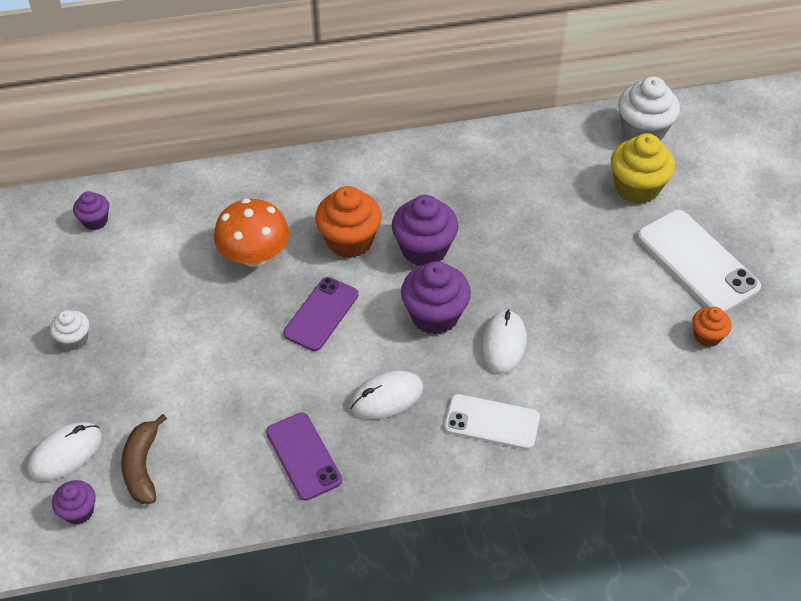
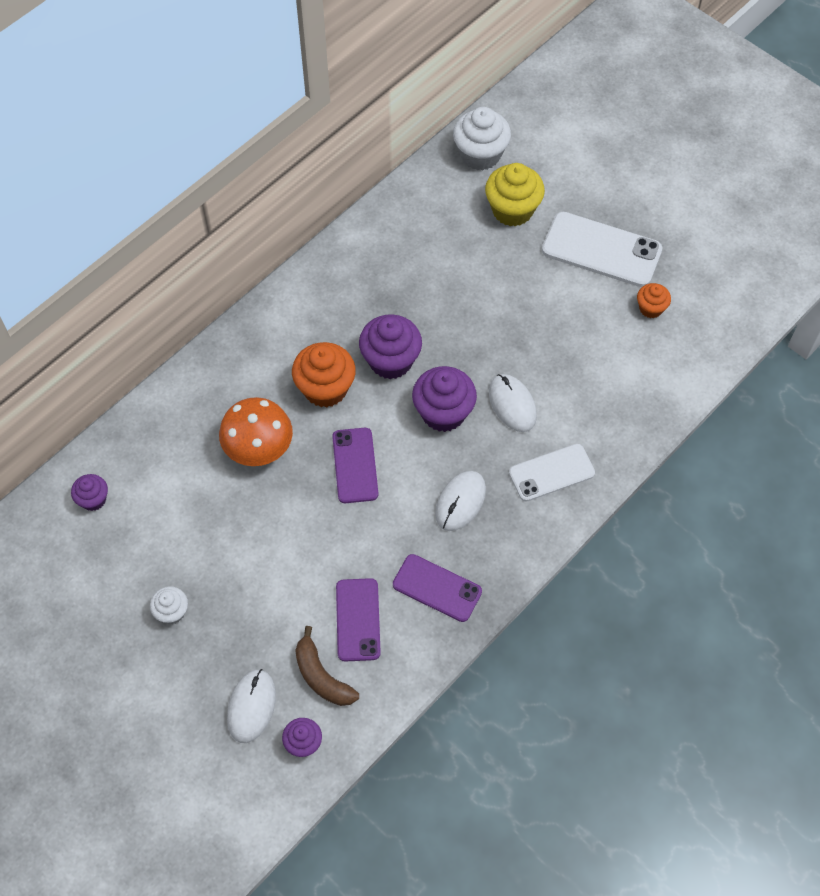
camera: 35 degrees left, 10 degrees up
none -> purple phone [336,578,381,662]

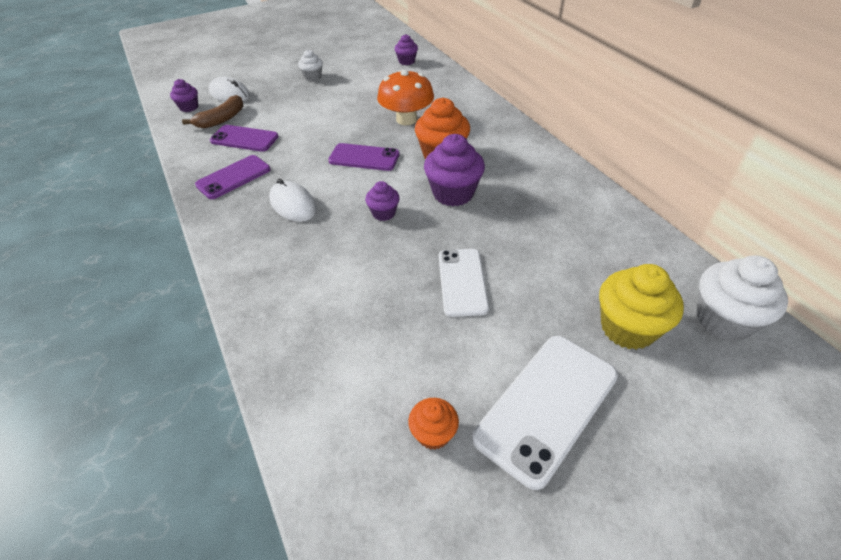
camera: 110 degrees right, 15 degrees down
brown banana [295,626,359,706] -> brown banana turned 150 degrees clockwise [182,95,243,128]
purple cupcake [412,366,477,432] -> purple cupcake [365,181,400,221], size x0.55
white mouse [489,374,537,432] -> none
white phone [509,444,595,502] -> white phone moved to [439,249,489,317]

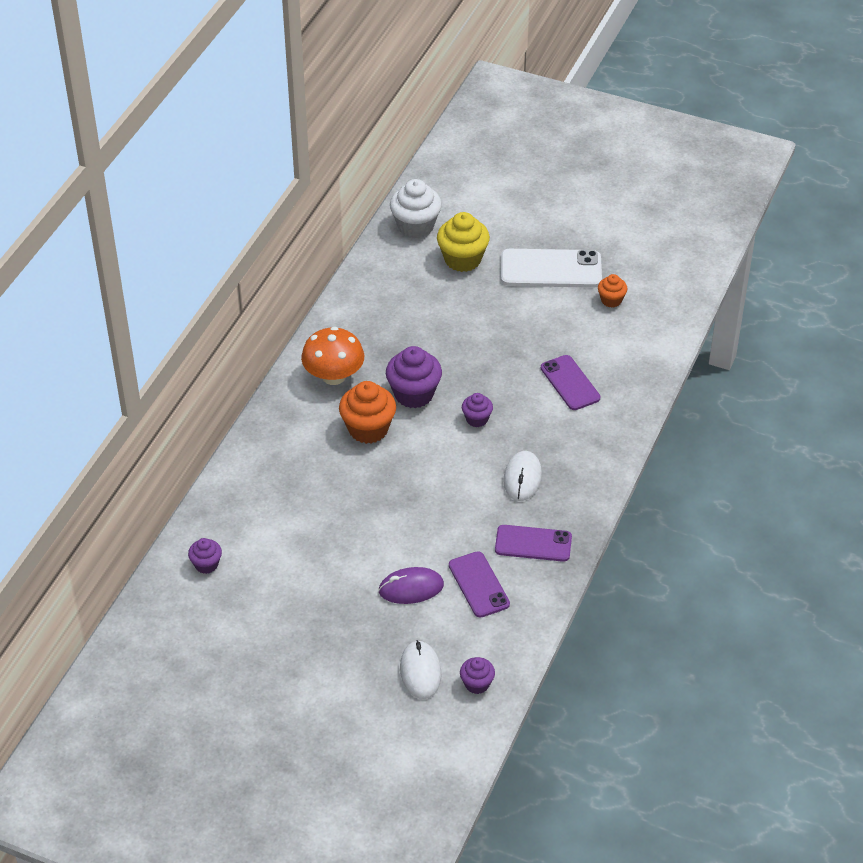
camera: 130 degrees left, 0 degrees up
brown banana [182,95,243,128] -> none
white cupcake [298,49,323,81] -> none
purple phone [328,143,399,171] -> purple phone moved to [541,355,600,410]
orange mushroom [377,69,434,125] -> orange mushroom moved to [301,327,364,385]
white phone [439,249,489,317] -> none
none -> purple mouse [378,567,444,604]

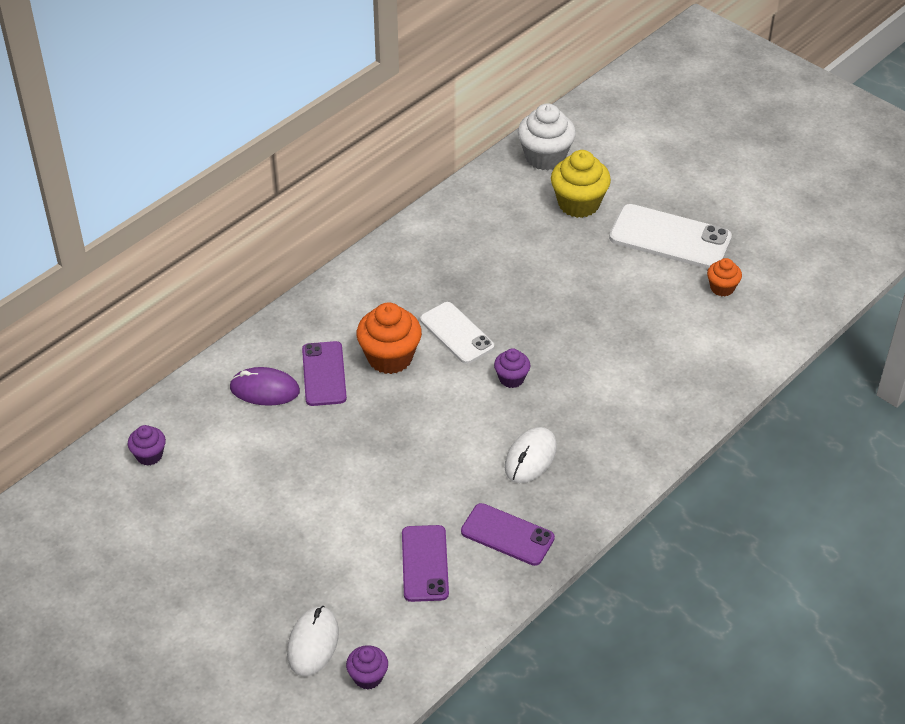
camera: 20 degrees right, 0 degrees up
orange mushroom [301,327,364,385] -> none
purple mouse [378,567,444,604] -> purple mouse moved to [229,367,300,406]
purple cupcake [386,346,442,408] -> white phone [420,302,494,364]
purple phone [541,355,600,410] -> purple phone moved to [302,341,347,406]

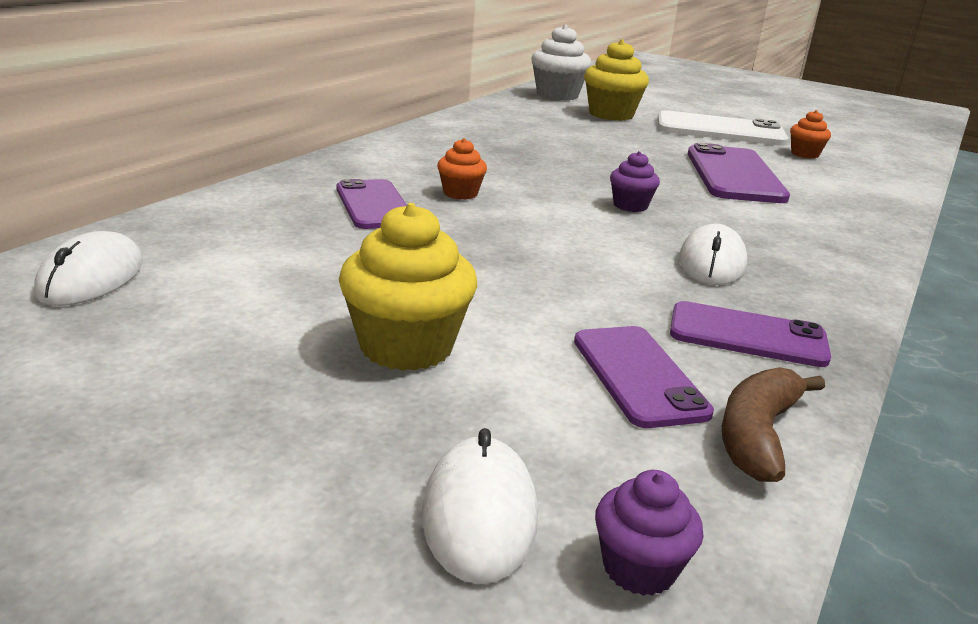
camera: 15 degrees left, 20 degrees down
purple cupcake [128,425,166,466] -> white mouse [34,231,143,306]
purple mouse [229,367,300,406] -> none
orange cupcake [356,303,422,374] -> orange cupcake [437,138,487,200], size x0.55
white phone [420,302,494,364] -> none
none -> yellow cupcake [339,203,477,371]
none -> purple phone [688,143,790,203]
none -> brown banana [722,367,825,482]

